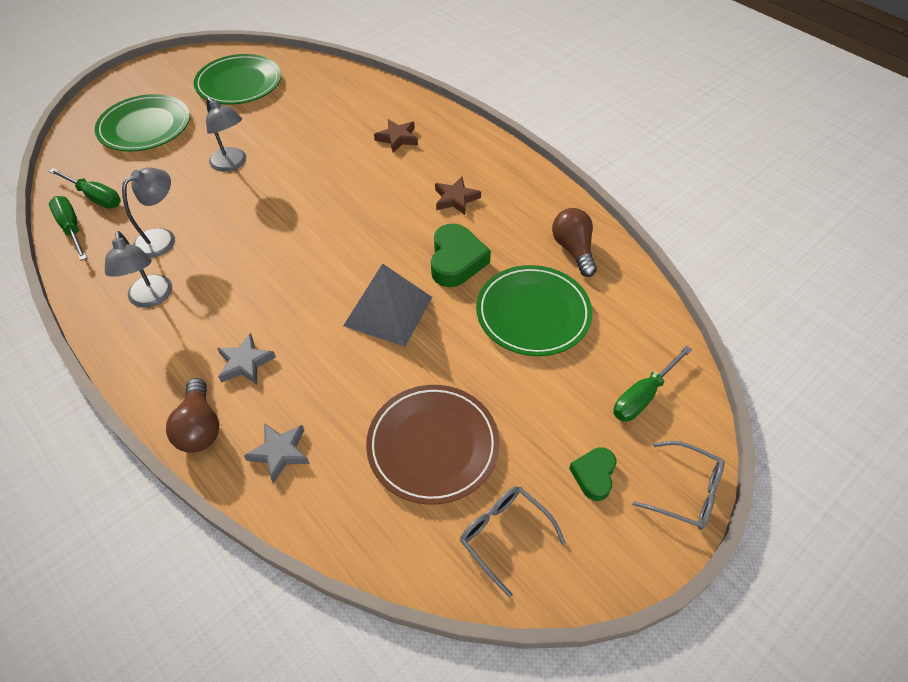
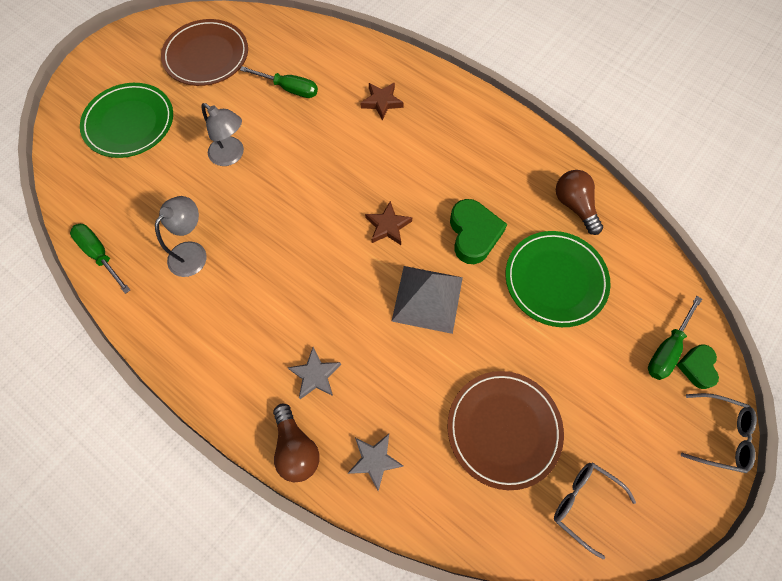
camera: 10 degrees left, 15 degrees up
green screwdriver [49,168,121,208] -> green screwdriver moved to [240,66,318,98]
grey lamp [105,231,172,308] -> none
green plate [194,54,281,104] -> brown plate [161,19,248,86]
brown star [435,177,481,215] -> brown star moved to [365,201,412,245]
green heart [569,447,617,501] -> green heart moved to [676,344,719,389]

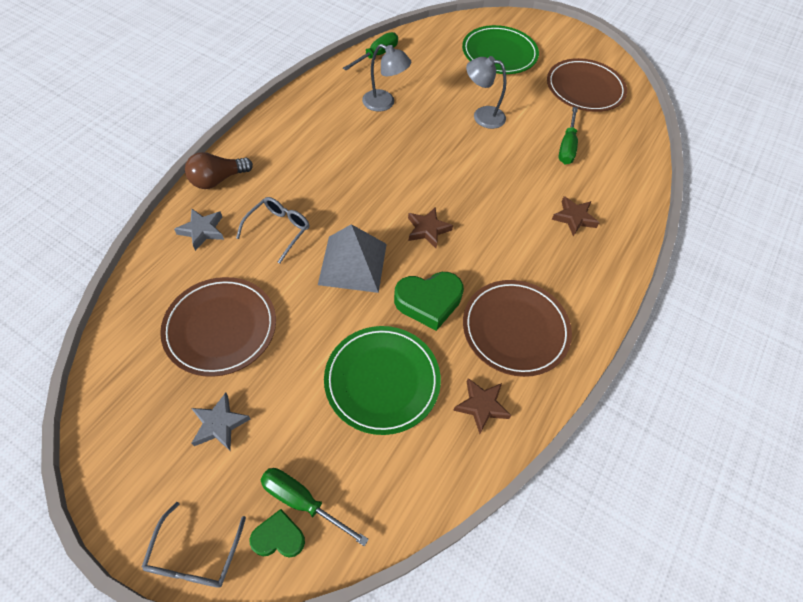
camera: 80 degrees right, 10 degrees down
grey lamp [201,103,244,166] -> grey lamp turned 75 degrees clockwise [466,56,506,129]
grey star [288,347,341,399] -> grey star moved to [191,393,250,450]
grey glasses [554,462,636,559] -> grey glasses moved to [236,197,310,264]
brown light bulb [556,170,603,235] -> brown star [453,378,511,434]
none -> brown plate [463,280,572,377]

